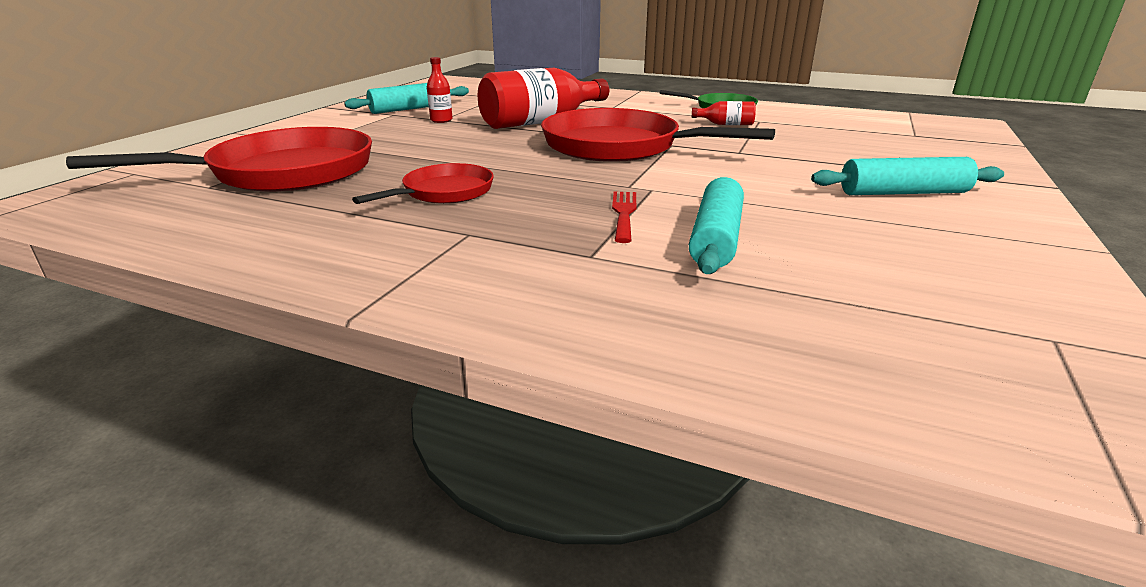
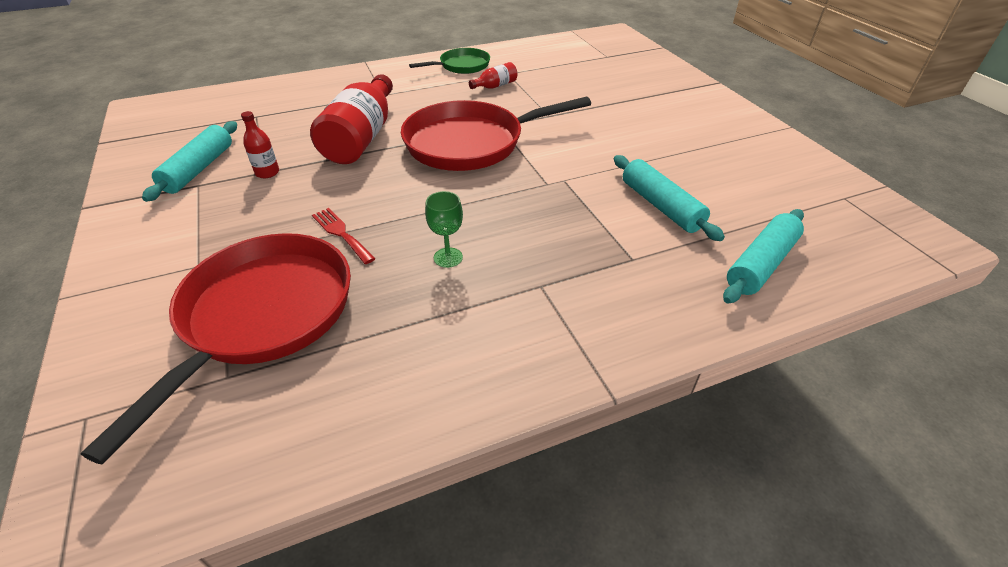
camera: 45 degrees left, 15 degrees up
red pan [352,163,494,204] -> green goblet [425,191,463,268]
red fork [612,192,637,243] -> red fork moved to [312,208,376,264]
turquoise rolling pin [811,157,1004,195] -> turquoise rolling pin moved to [723,209,804,304]

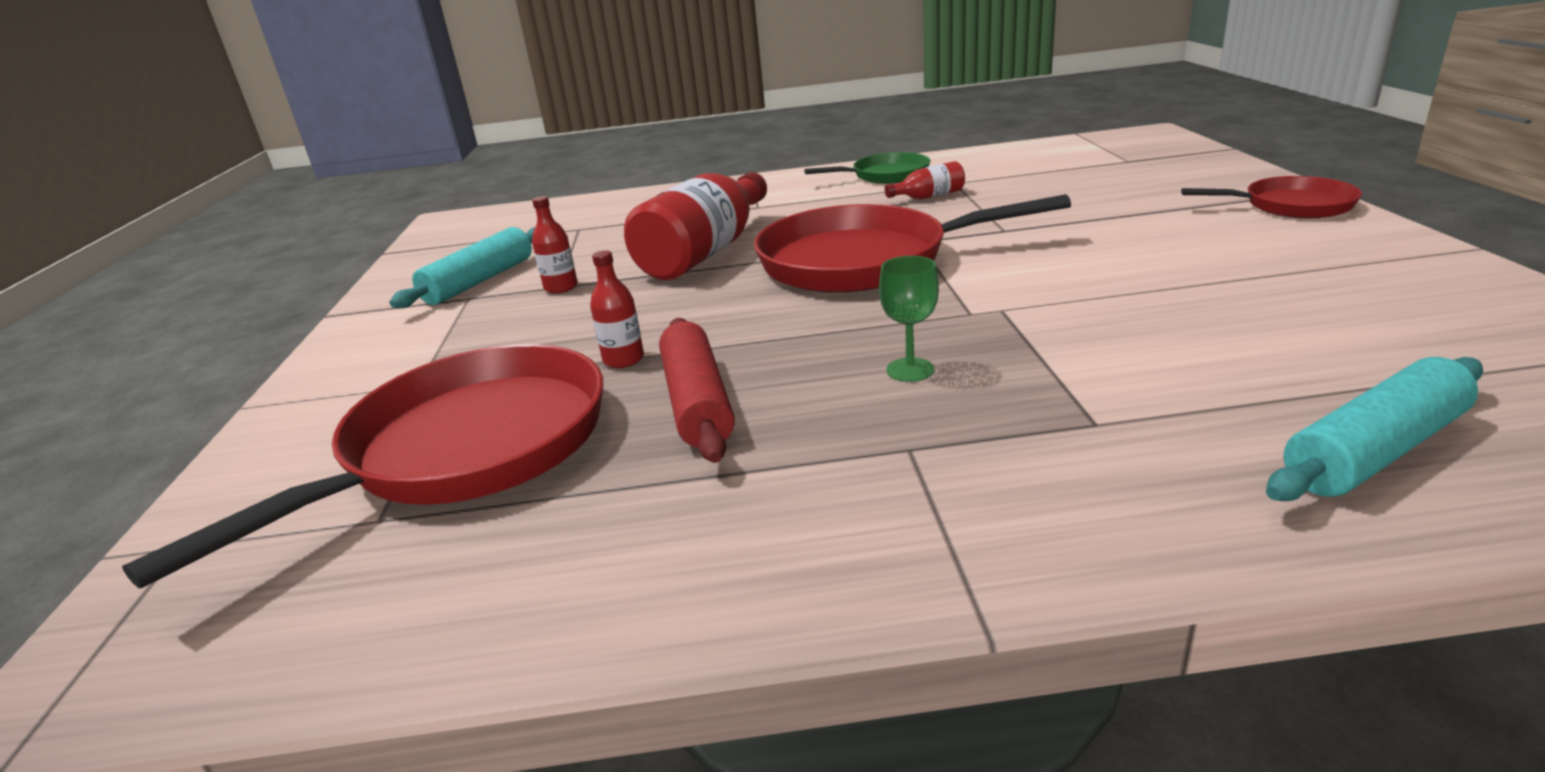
camera: 20 degrees right, 15 degrees down
red fork [312,208,376,264] -> red bottle [590,250,644,368]
green goblet [425,191,463,268] -> green goblet moved to [879,256,939,382]
turquoise rolling pin [614,155,725,241] -> none
none -> red rolling pin [659,318,735,463]
none -> red pan [1181,176,1362,218]

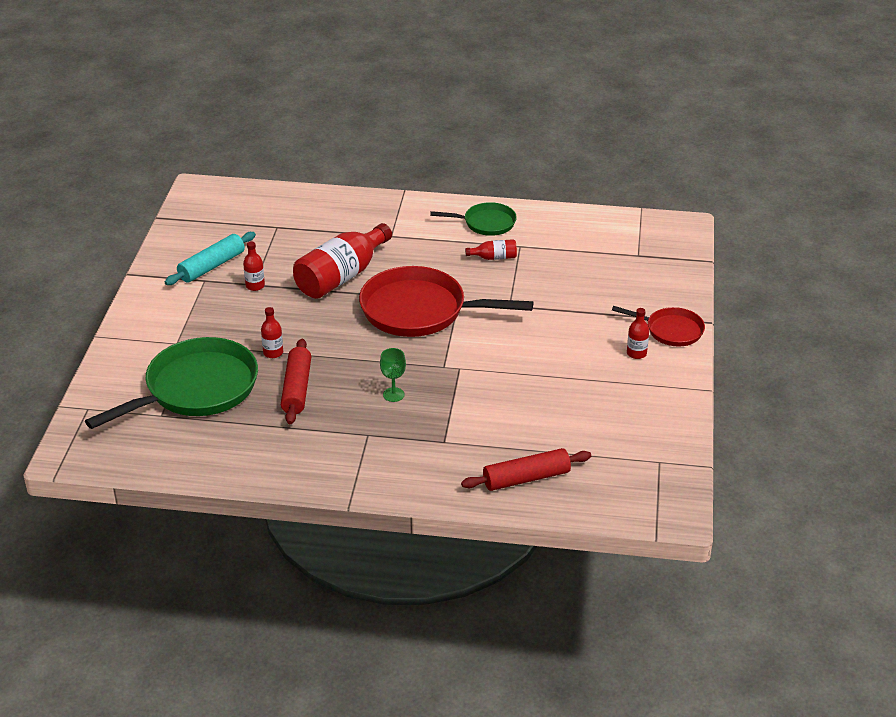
camera: 10 degrees right, 10 degrees up
red pan [122,344,603,588] -> green pan [85,337,258,429]
turquoise rolling pin [1266,357,1483,501] -> red rolling pin [461,448,591,491]
none -> red bottle [627,308,649,359]

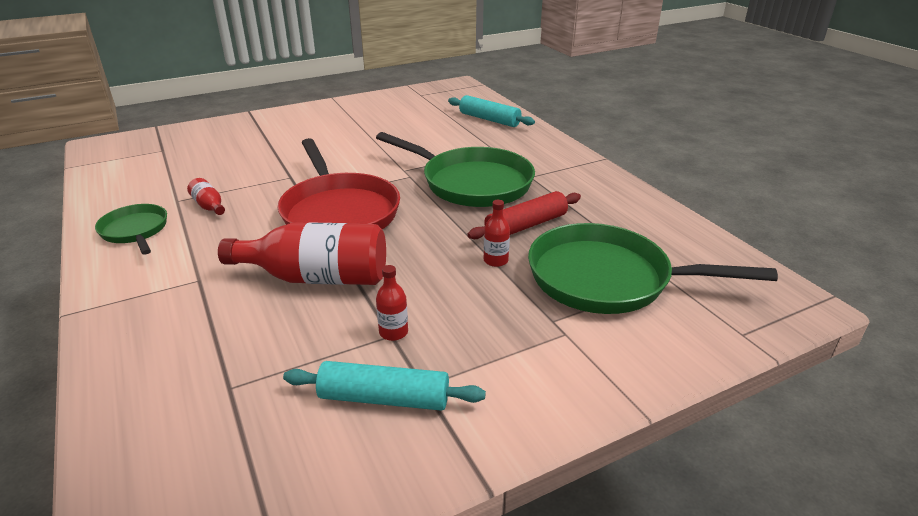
camera: 125 degrees left, 5 degrees down
green goblet [380,348,406,402] -> green pan [376,132,535,207]
red rolling pin [461,448,591,491] -> turquoise rolling pin [448,95,535,127]
red pan [612,306,705,347] -> none
red bottle [627,308,649,359] -> none

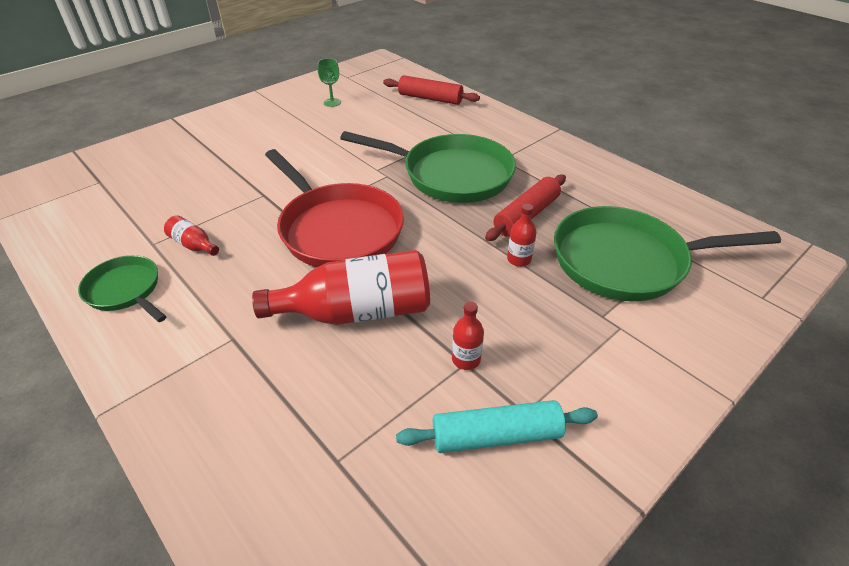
camera: 15 degrees left, 10 degrees up
turquoise rolling pin [448,95,535,127] -> red rolling pin [383,75,480,105]
none -> green goblet [318,58,341,107]

